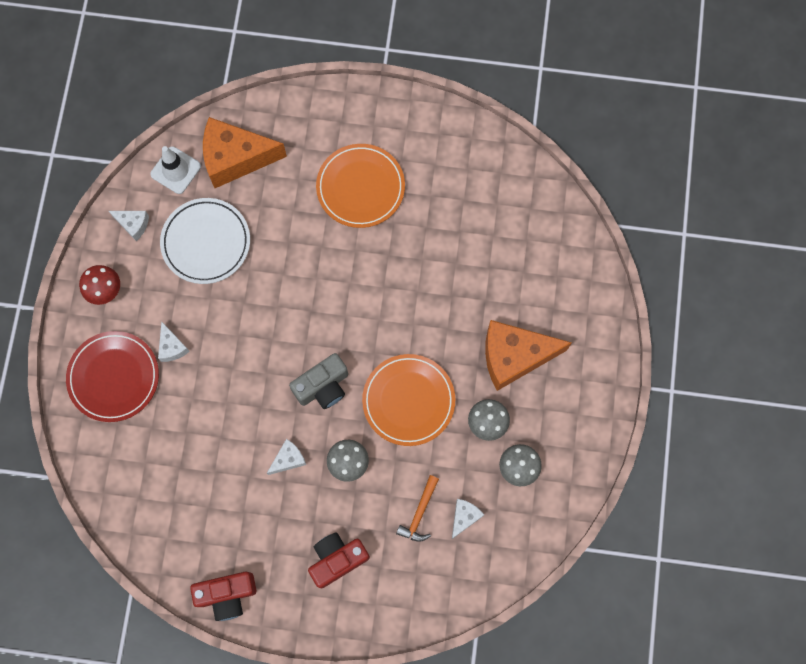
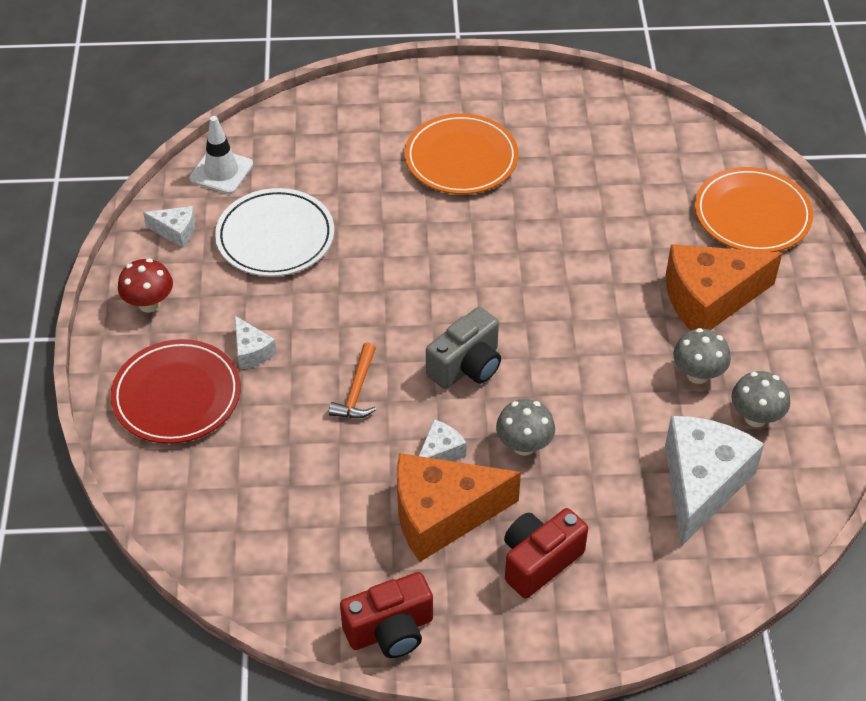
camera: 10 degrees left, 25 degrees down
orange cheese [203,117,287,188] -> orange cheese moved to [397,453,521,562]
orange plate [362,354,455,446] -> orange plate moved to [695,167,813,252]
orange hammer [396,475,439,542] -> orange hammer moved to [329,343,376,418]
white cheese [452,499,484,539] -> white cheese [665,416,764,547], size x2.16

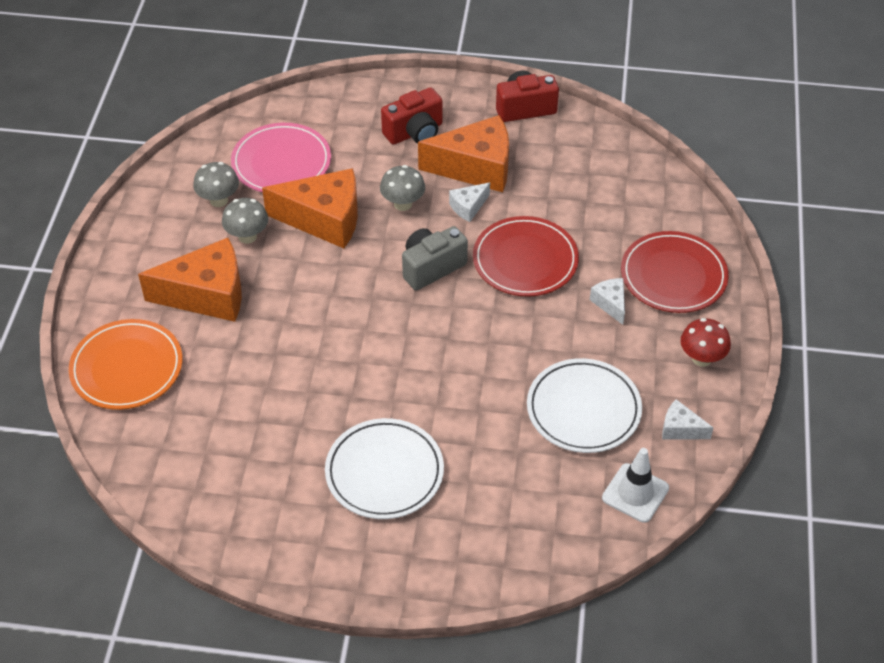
camera: 170 degrees left, 0 degrees up
orange hammer [329,343,376,418] -> red plate [473,216,579,297]
orange plate [405,113,518,194] -> white plate [325,418,444,519]
white cheese [665,416,764,547] -> pink plate [231,123,331,192]
none -> orange cheese [262,168,358,248]

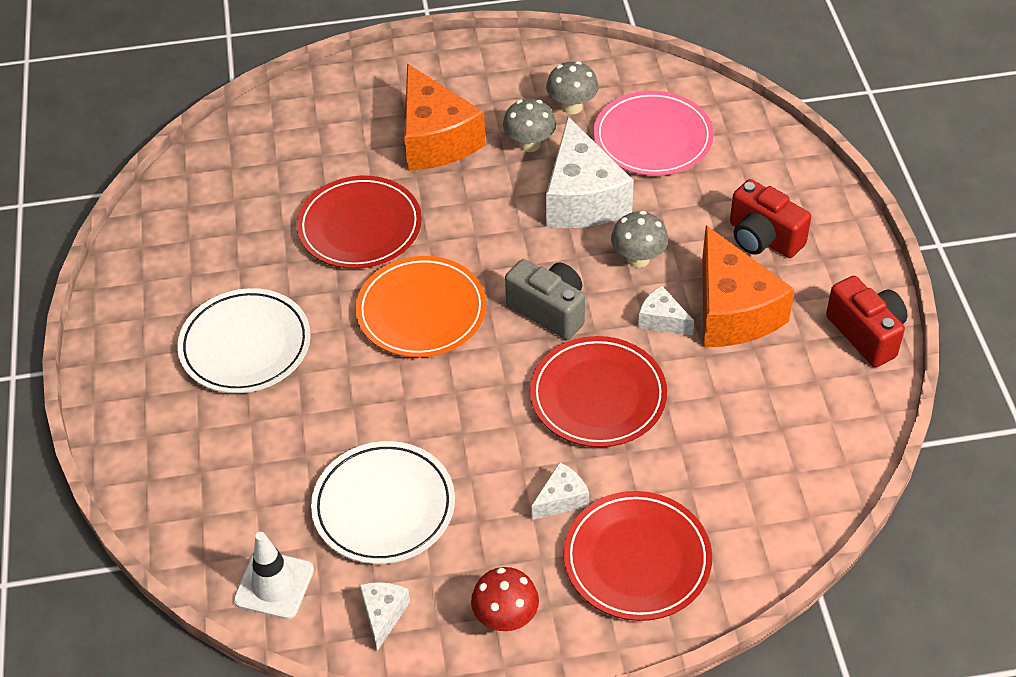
camera: 75 degrees right, 0 degrees up
orange plate [69,319,182,410] -> orange plate moved to [356,256,486,358]
orange cheese [262,168,358,248] -> white cheese [546,117,634,228]
none -> red plate [297,176,422,269]

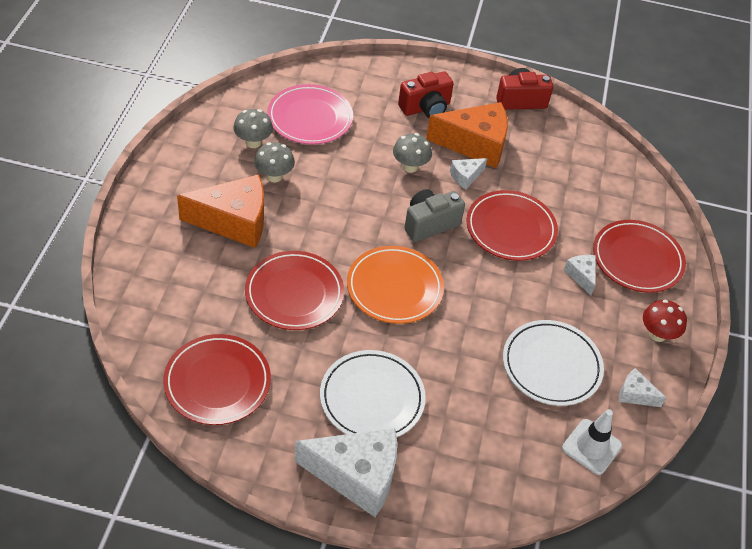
camera: 75 degrees left, 0 degrees up
white cheese [546,117,634,228] -> white cheese moved to [295,428,397,517]
none -> red plate [163,334,271,425]

